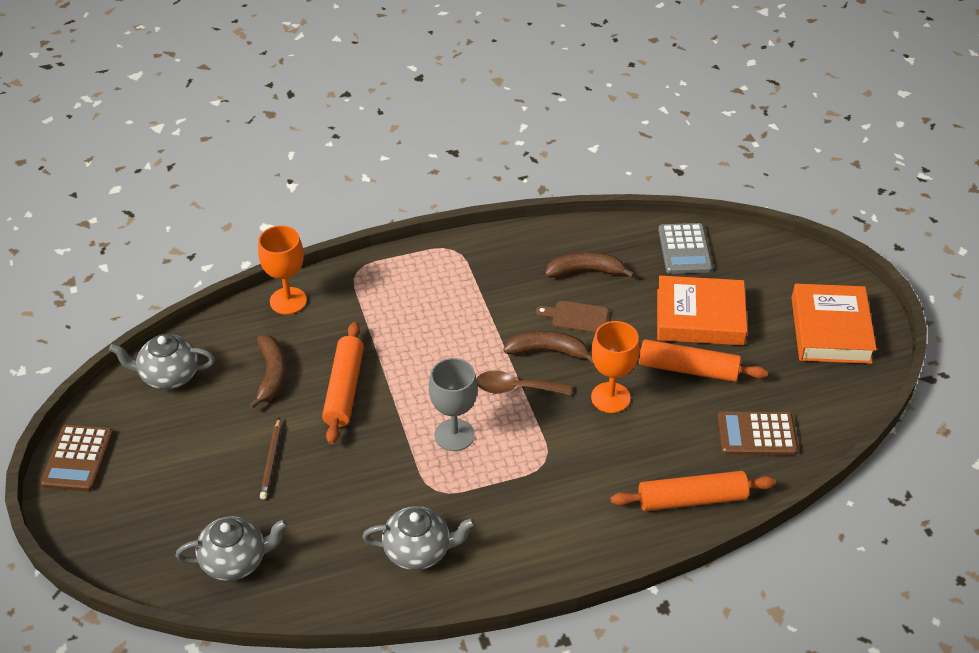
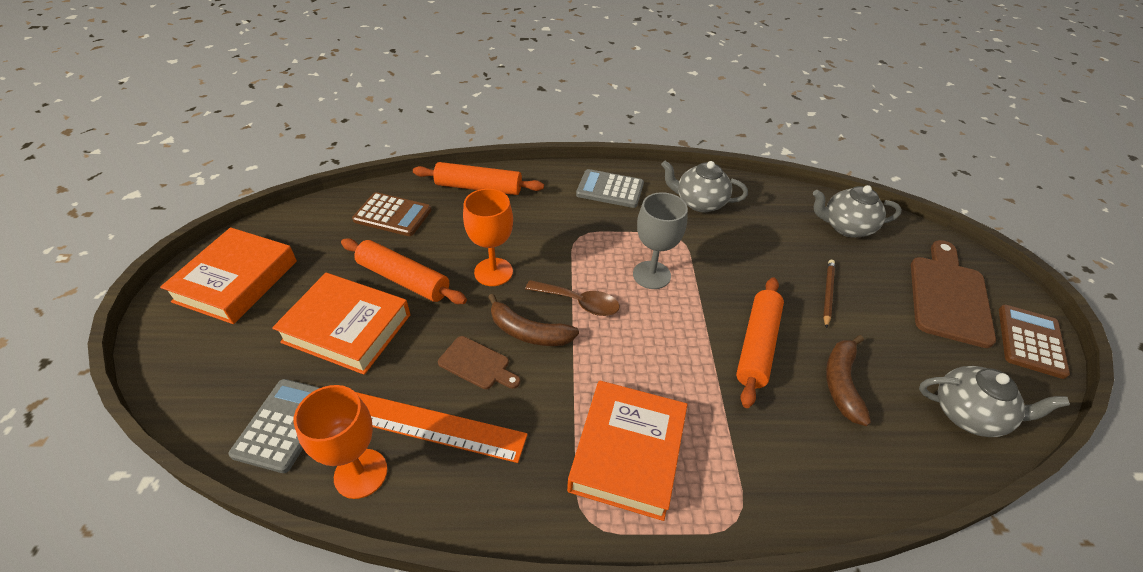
camera: 165 degrees left, 0 degrees up
orange goblet [258,225,307,315] -> orange goblet moved to [294,385,387,499]
brown banana [545,252,634,278] -> orange ruler [355,392,528,463]
none -> orange book [567,381,687,521]
none -> grey calculator [576,169,644,208]
none -> brown cutting board [911,240,996,348]

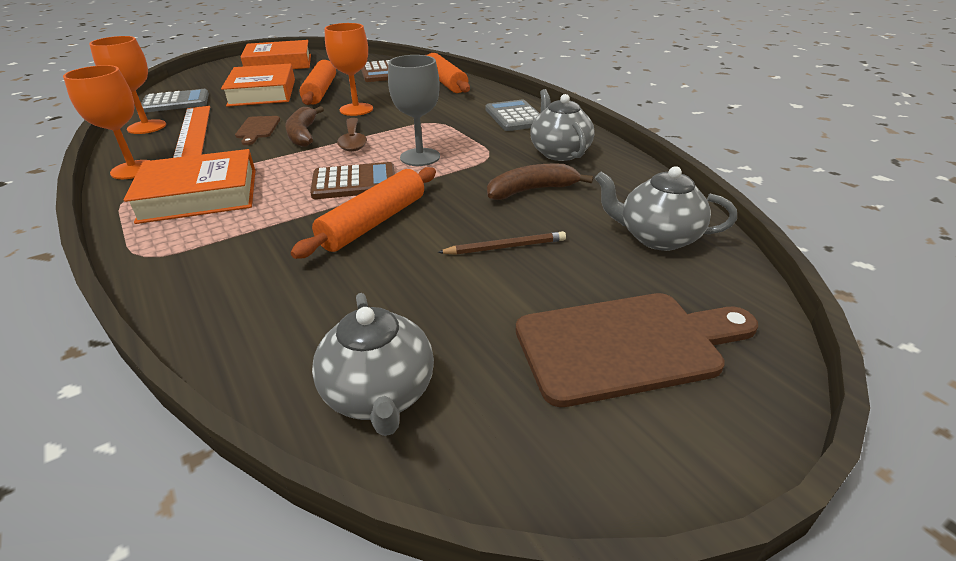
camera: 60 degrees right, 10 degrees down
orange rolling pin [736,277,784,408] -> orange rolling pin turned 45 degrees counterclockwise [291,167,436,259]
grey teapot [813,185,902,237] -> grey teapot turned 45 degrees counterclockwise [595,166,737,251]
brown banana [826,335,871,426] -> brown banana moved to [487,163,593,200]
brown calculator [999,305,1070,379] -> brown calculator moved to [310,162,395,199]
none -> orange goblet [63,65,151,179]

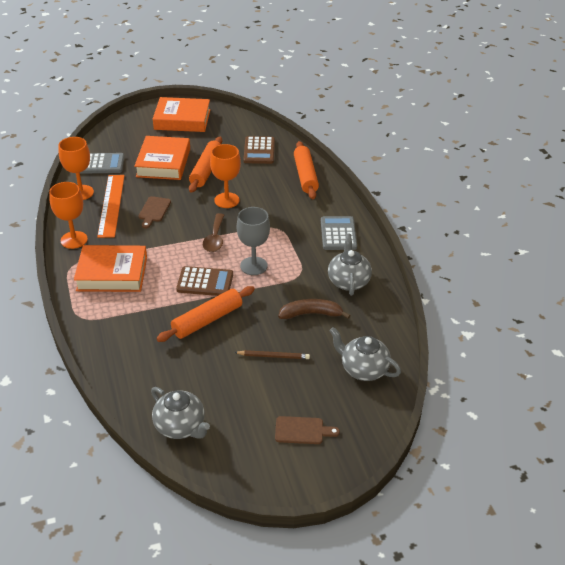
camera: 15 degrees right, 5 degrees up
brown banana [285,106,324,147] -> none
grey teapot [312,293,434,436] -> grey teapot turned 45 degrees counterclockwise [151,387,210,439]
brown cutting board [516,293,758,407] -> brown cutting board [275,416,340,444], size x0.53

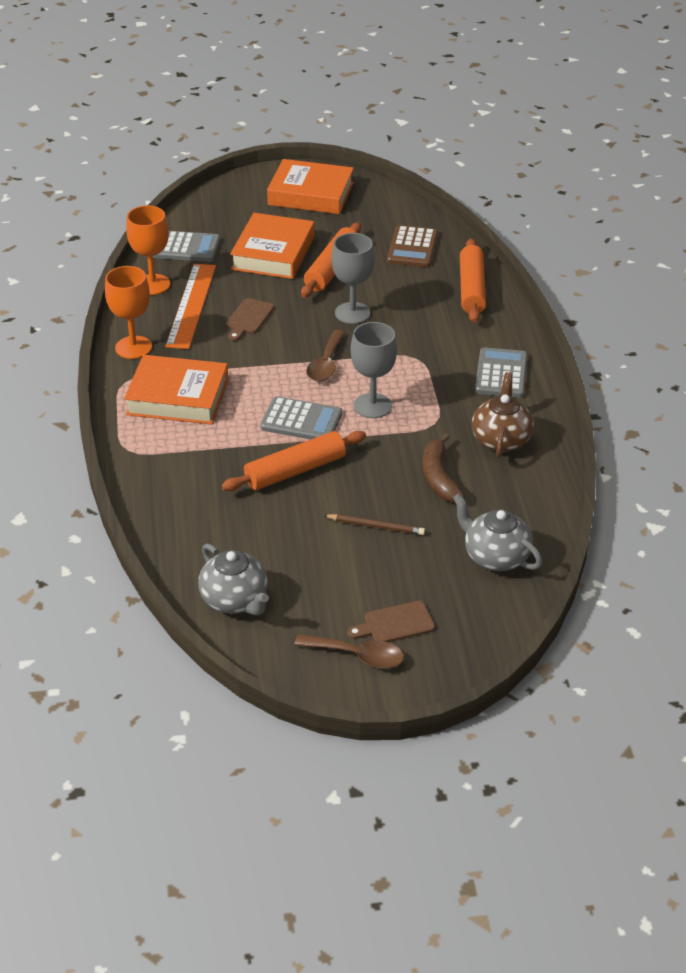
camera: 10 degrees right, 0 degrees up
brown calculator [176,266,233,296] -> grey calculator [260,396,342,440]
orange goblet [210,144,241,208] -> grey goblet [331,233,375,324]
brown cutting board [275,416,340,444] -> brown cutting board turned 150 degrees clockwise [347,601,435,642]
brown banana [278,299,351,319] -> brown banana turned 105 degrees counterclockwise [423,433,465,503]
grey teapot [328,234,372,296] -> brown teapot [472,372,534,458]
none -> brown spoon [294,634,404,668]

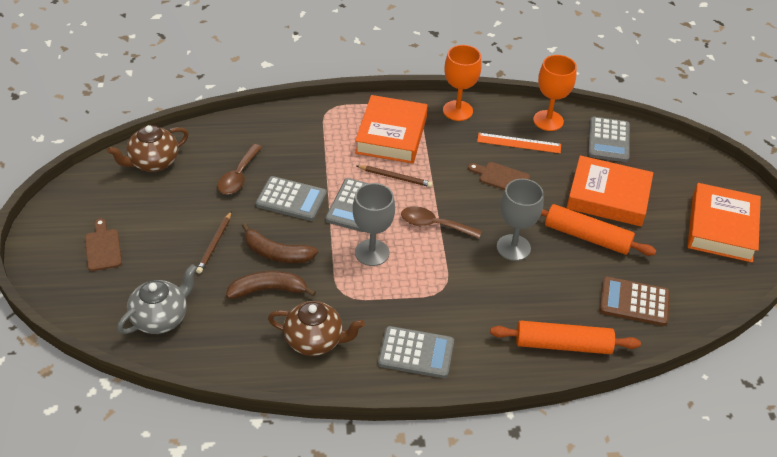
camera: 90 degrees right, 5 degrees up
orange ruler [165,264,216,349] -> orange ruler [477,133,561,153], size x0.66
grey teapot [198,543,269,615] -> brown teapot [107,125,189,172]
orange rolling pin [222,431,366,491] -> grey calculator [256,176,327,221]
brown spoon [294,634,404,668] -> brown spoon moved to [217,144,262,194]
none -> brown banana [242,223,318,263]
none -> brown pencil [357,165,433,187]

